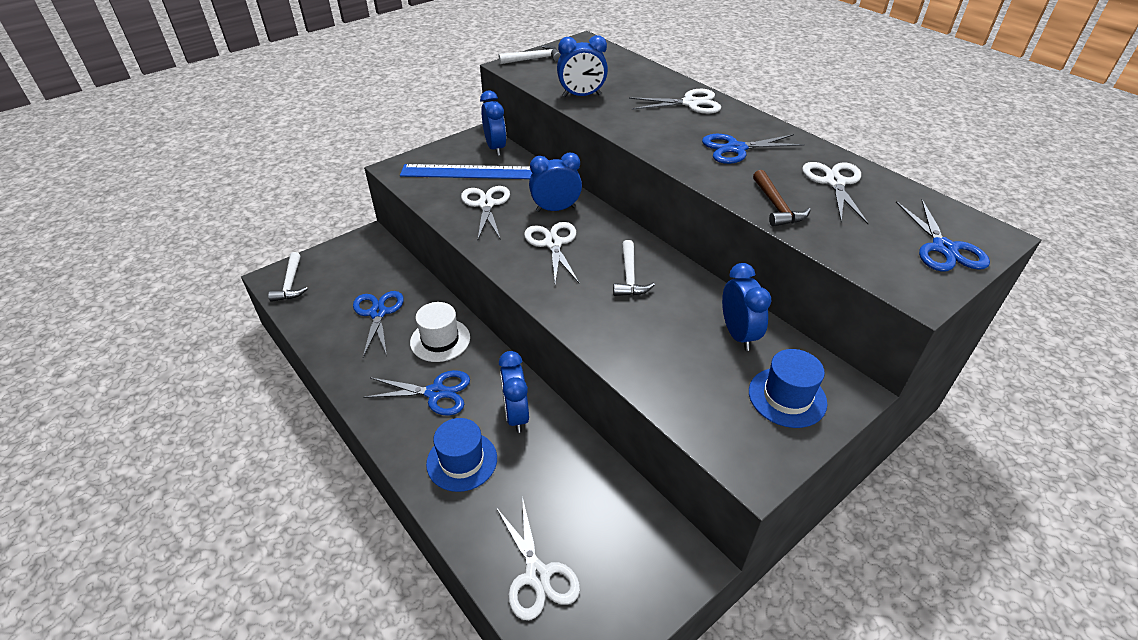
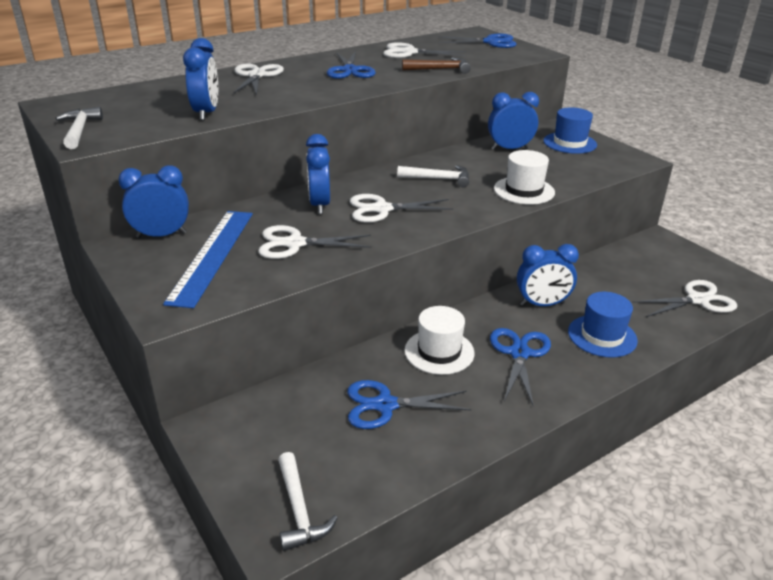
camera: 85 degrees left, 10 degrees down
white hammer [268,252,308,302] -> white hammer turned 75 degrees clockwise [278,452,338,551]
none -> white hat [494,150,555,205]

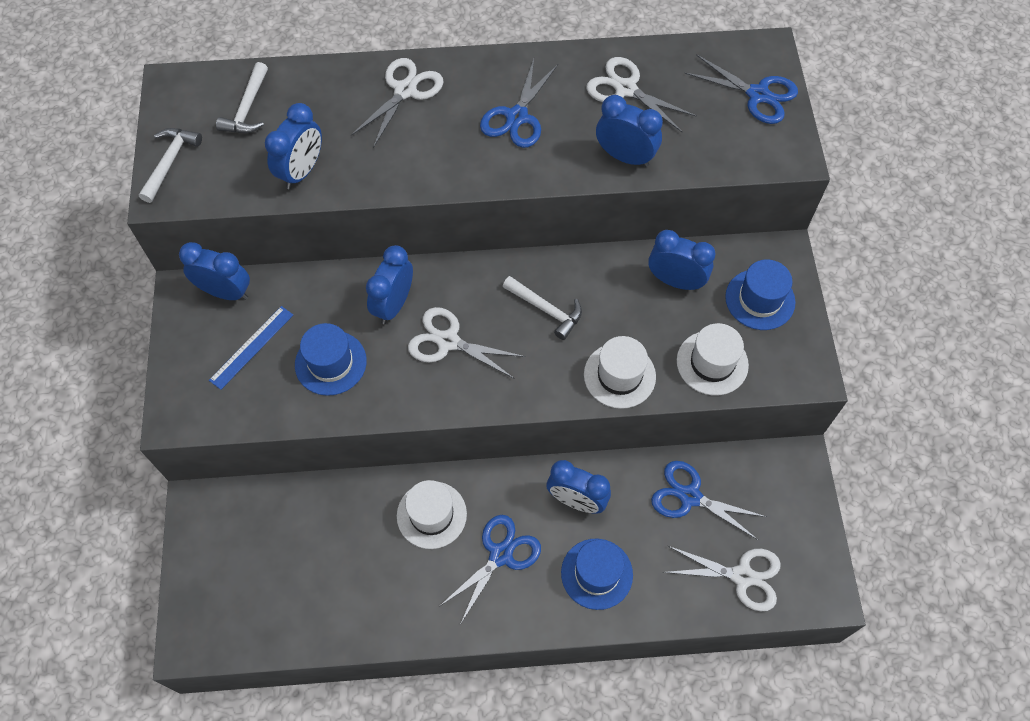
camera: 30 degrees right, 30 degrees up
blue ruler [163,211,253,308] -> blue ruler [209,306,293,390], size x0.59
white scissors [258,225,372,259] -> blue hat [295,323,367,396]
white hammer [278,452,338,551] -> white hammer moved to [216,62,268,133]
blue scissors [347,380,472,429] -> blue scissors moved to [651,461,767,540]
brown hammer [402,57,471,74] -> blue clock [596,95,663,167]
none -> white hat [677,323,749,395]

